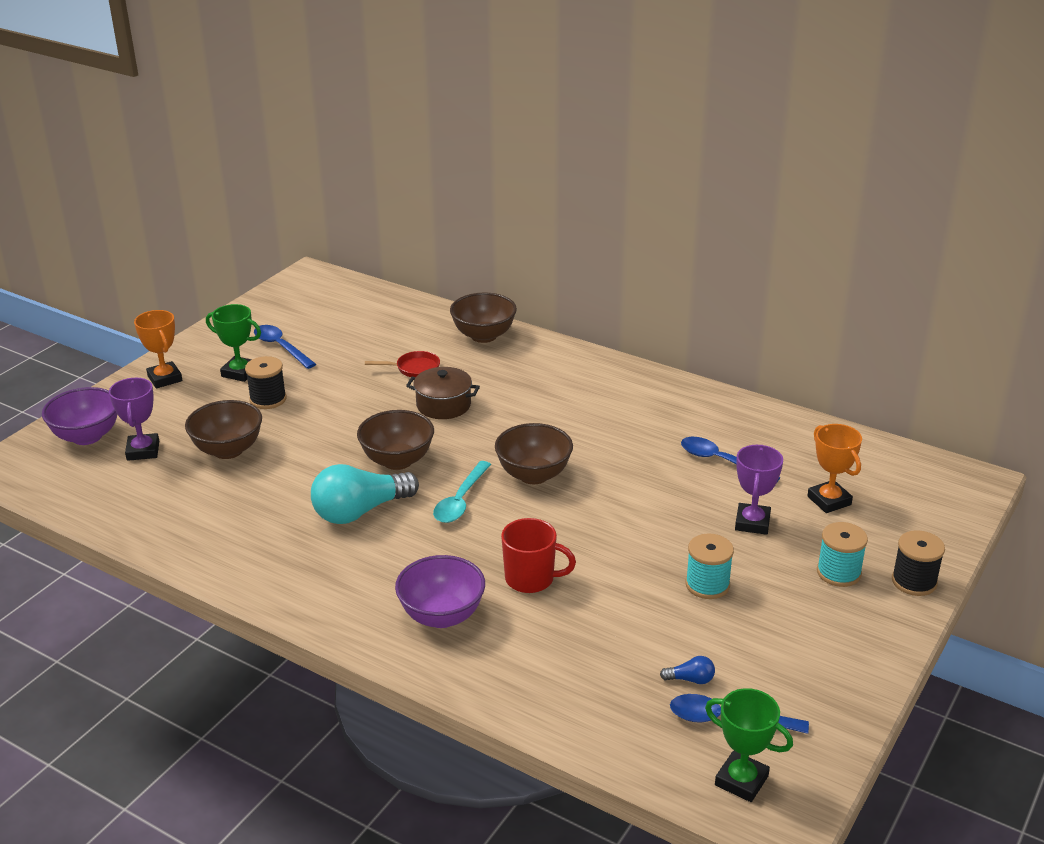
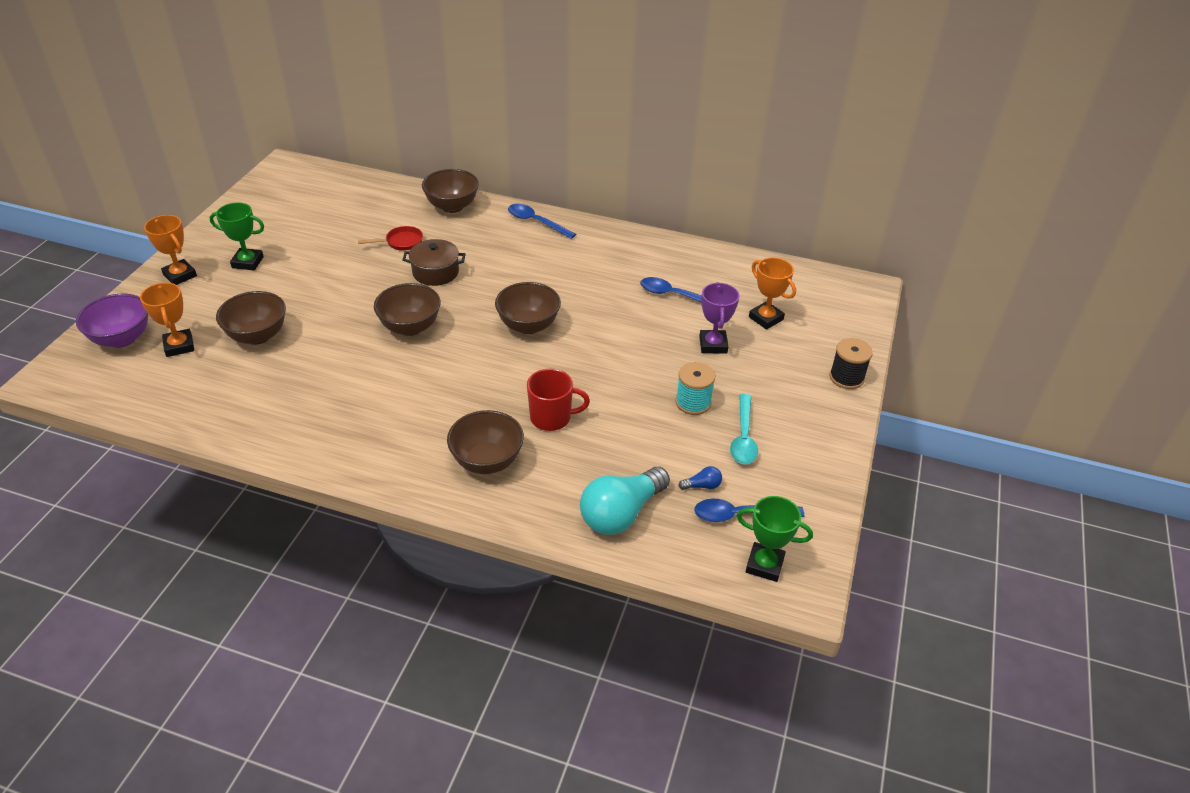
camera: 15 degrees left, 10 degrees up
purple trophy [109,378,159,461] -> orange trophy [140,282,194,357]
black spool [245,356,286,409] -> none
blue spoon [254,325,316,369] -> blue spoon moved to [508,204,576,239]
turquoise light bulb [311,464,419,524] -> turquoise light bulb moved to [580,467,670,535]
purple bowl [395,555,485,628] -> brown bowl [447,410,524,474]
turquoise spoon [433,461,491,523] -> turquoise spoon moved to [730,394,758,464]
turquoise spool [817,522,868,587] -> none

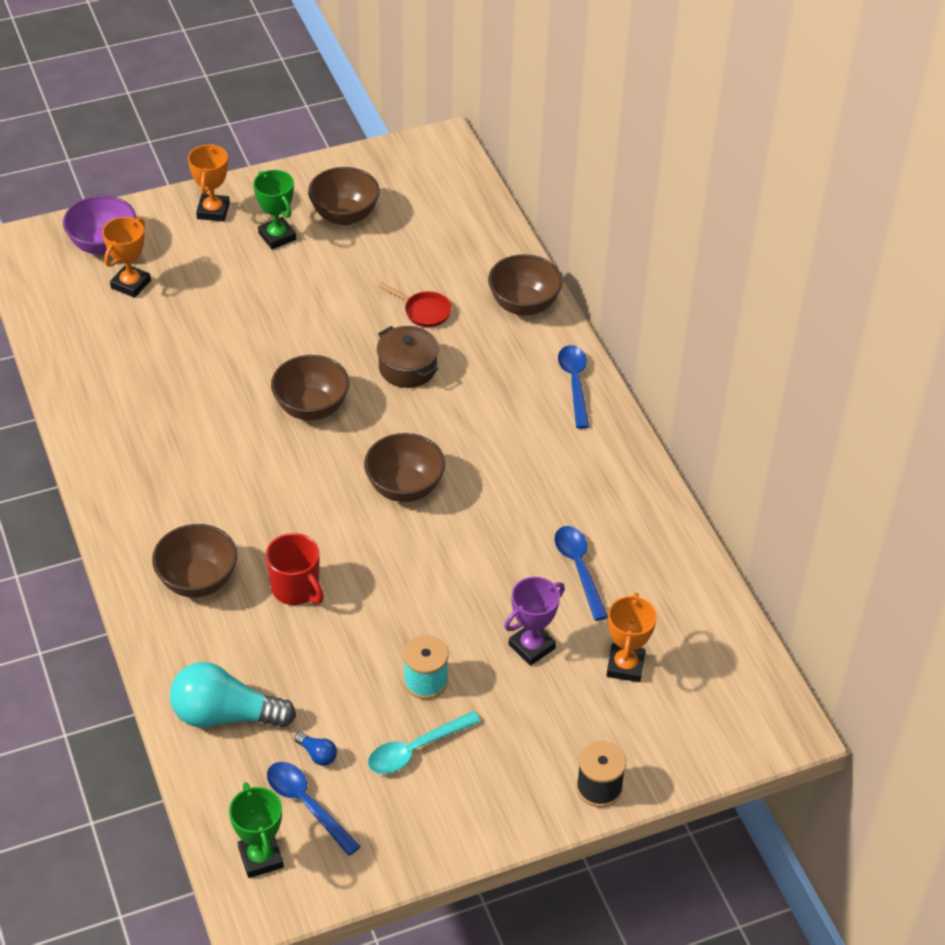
camera: 50 degrees right, 5 degrees up
brown bowl [216,291,286,345] -> brown bowl moved to [308,167,380,225]

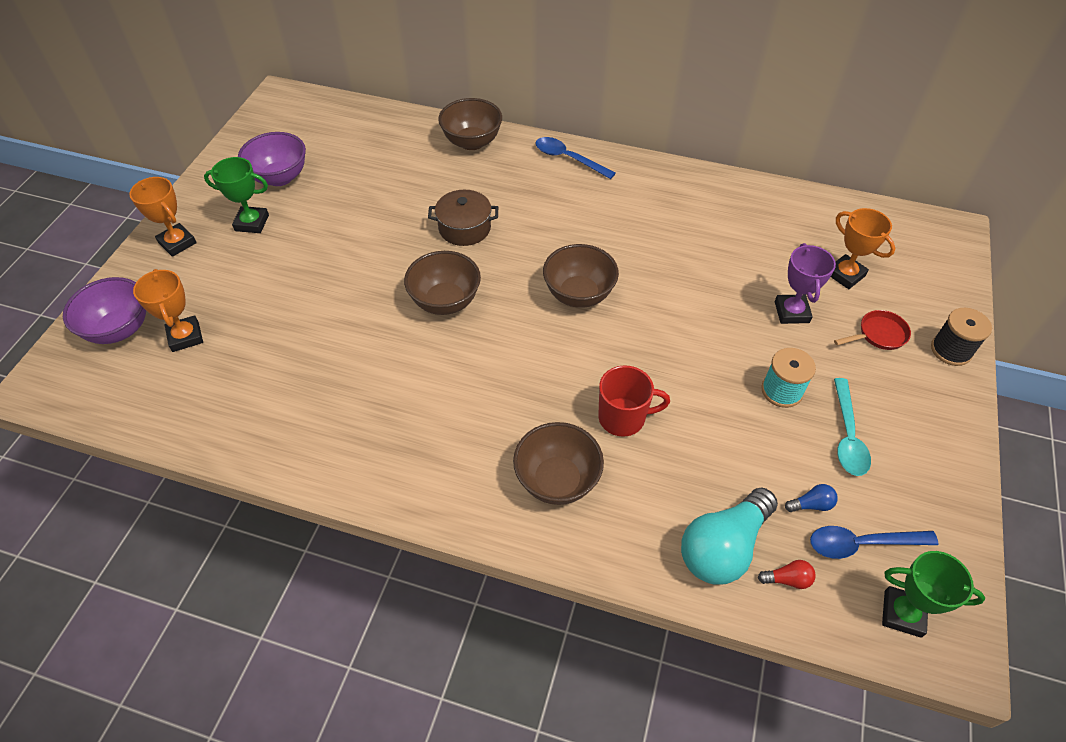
camera: 50 degrees left, 5 degrees up
brown bowl [308,167,380,225] -> purple bowl [238,132,306,186]
red pan [378,282,452,327] -> red pan moved to [834,310,911,350]
blue spoon [555,526,608,621] -> none
none -> red light bulb [758,560,816,589]

